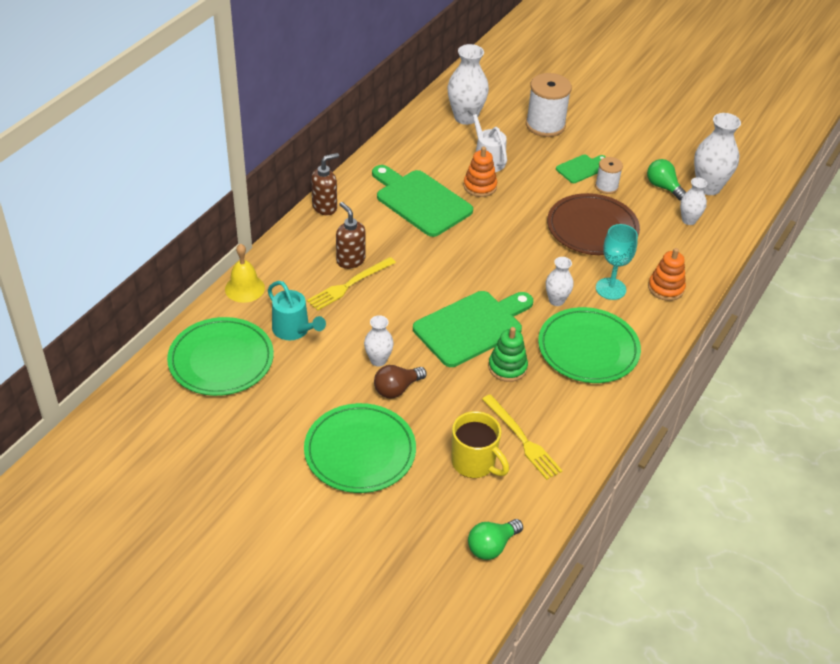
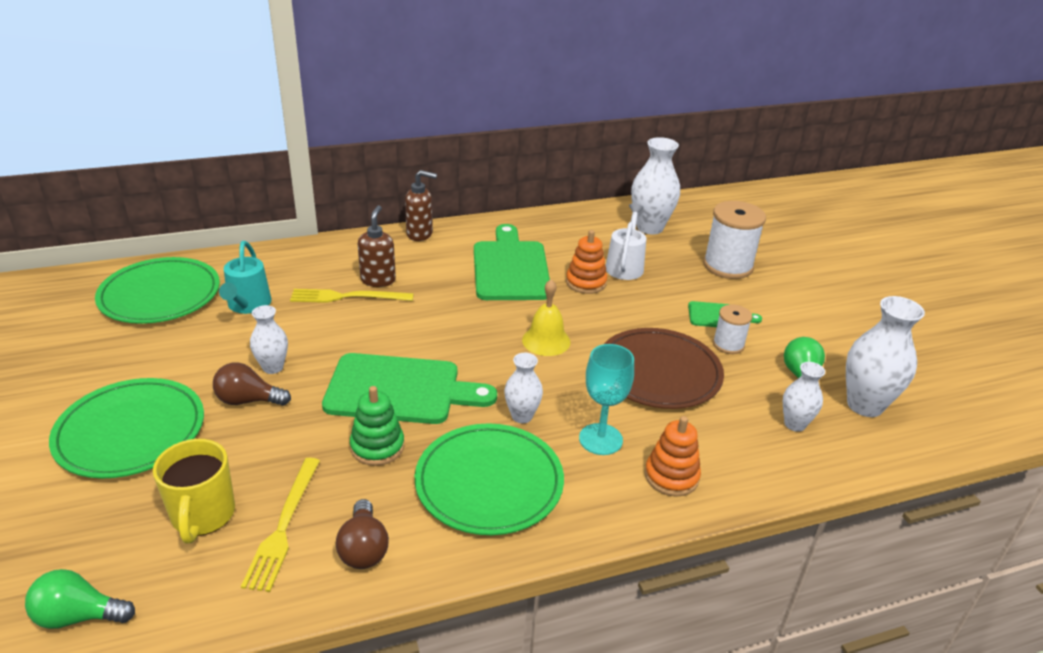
camera: 40 degrees right, 10 degrees down
yellow bell [225,243,265,303] -> yellow bell moved to [522,279,571,356]
none -> brown light bulb [336,499,389,569]

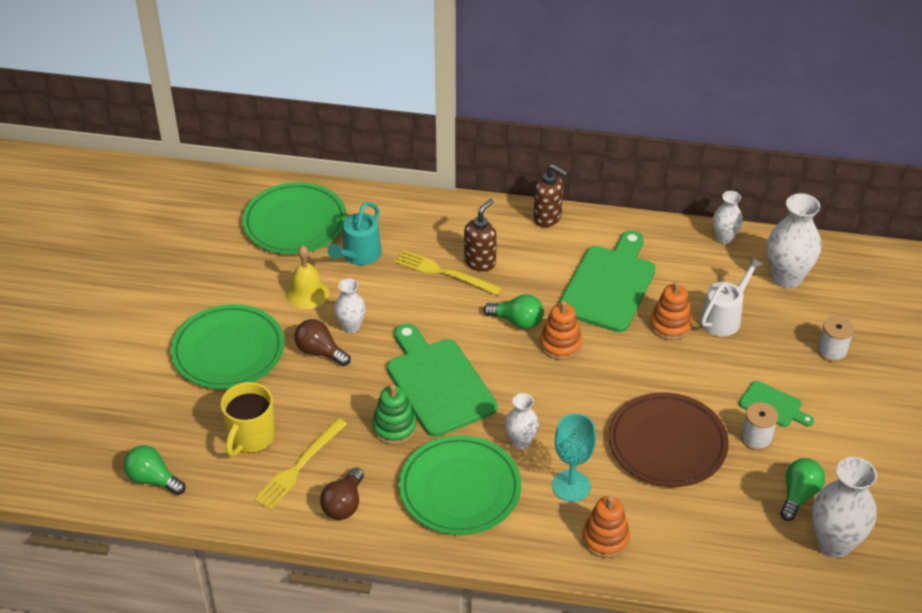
camera: 30 degrees right, 10 degrees up
green cutting board [322,353,497,424] -> green cutting board turned 150 degrees counterclockwise [387,323,498,437]
yellow bell [522,279,571,356] -> yellow bell moved to [286,245,329,309]
white spool [703,201,766,279] -> white spool [817,316,854,362], size x0.56
white vase [783,362,825,432] -> white vase moved to [713,191,743,244]
none -> green light bulb [484,294,544,329]
none -> orange stacking toy [540,301,582,360]

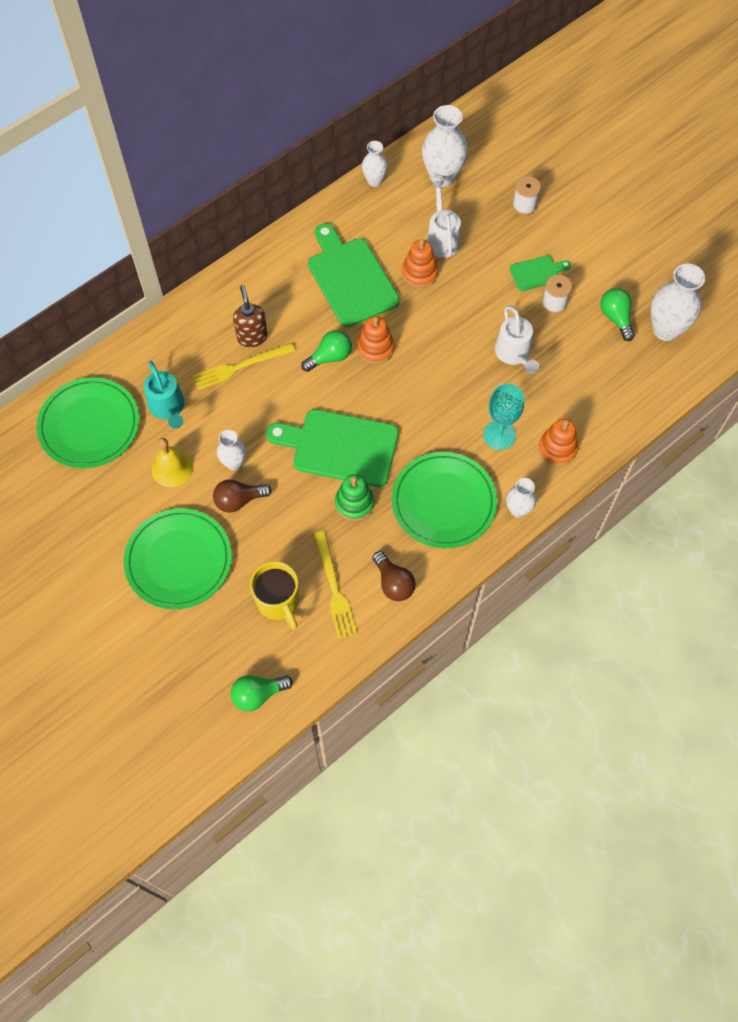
camera: 50 degrees left, 20 degrees up
white vase [505,393,539,449] -> white vase moved to [506,478,536,517]
brown soap dispenser [533,164,568,227] -> none
brown plate [609,392,729,487] -> white watering can [495,306,539,374]

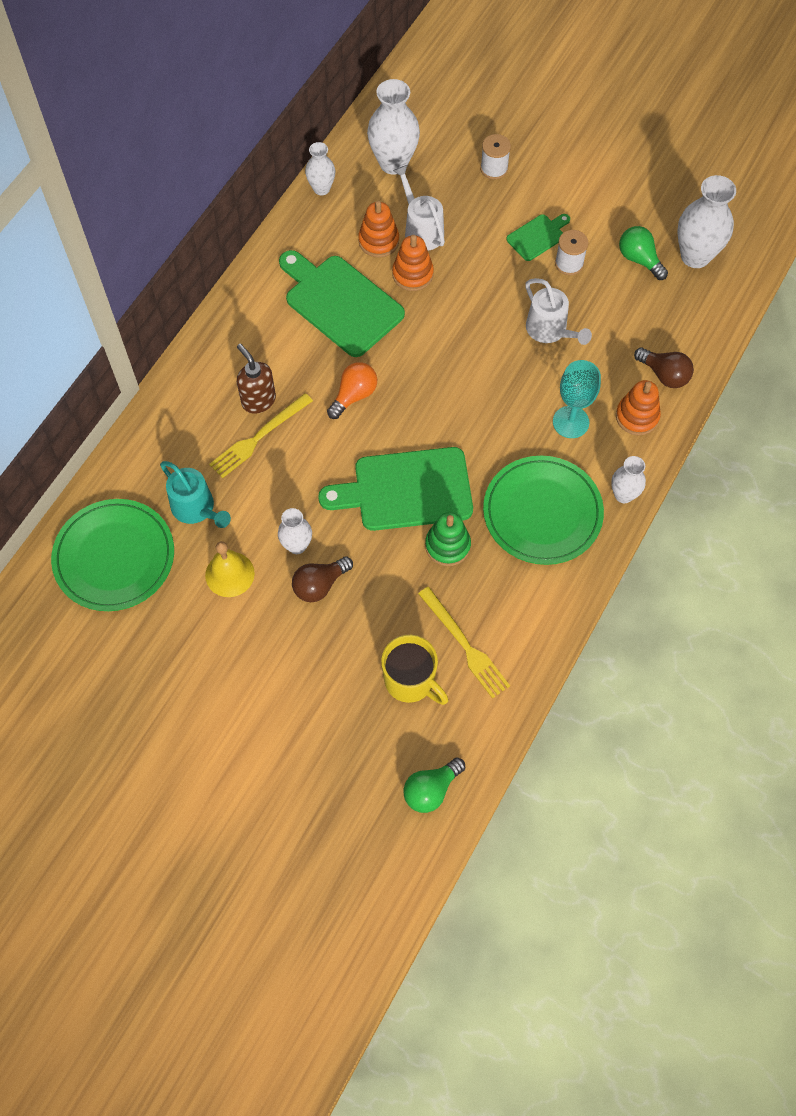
camera: 20 degrees left, 0 degrees up
green plate [123,508,232,609] -> none
green light bulb [301,330,352,372] -> orange light bulb [327,362,377,419]
orange stacking toy [357,316,394,364] -> orange stacking toy moved to [358,201,399,258]
brown light bulb [373,551,416,601] -> brown light bulb moved to [634,347,694,388]

